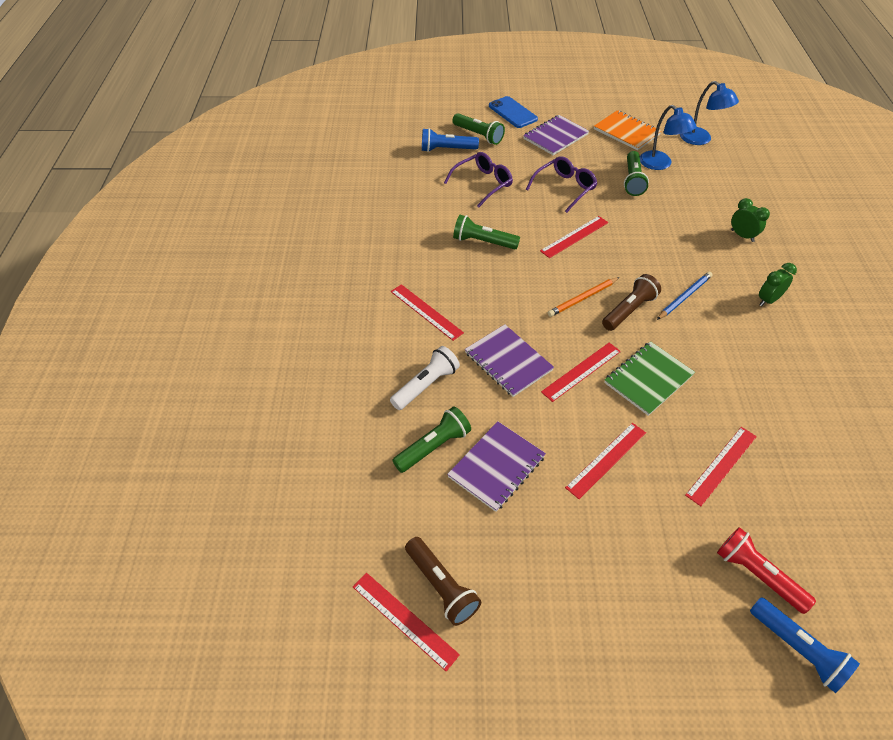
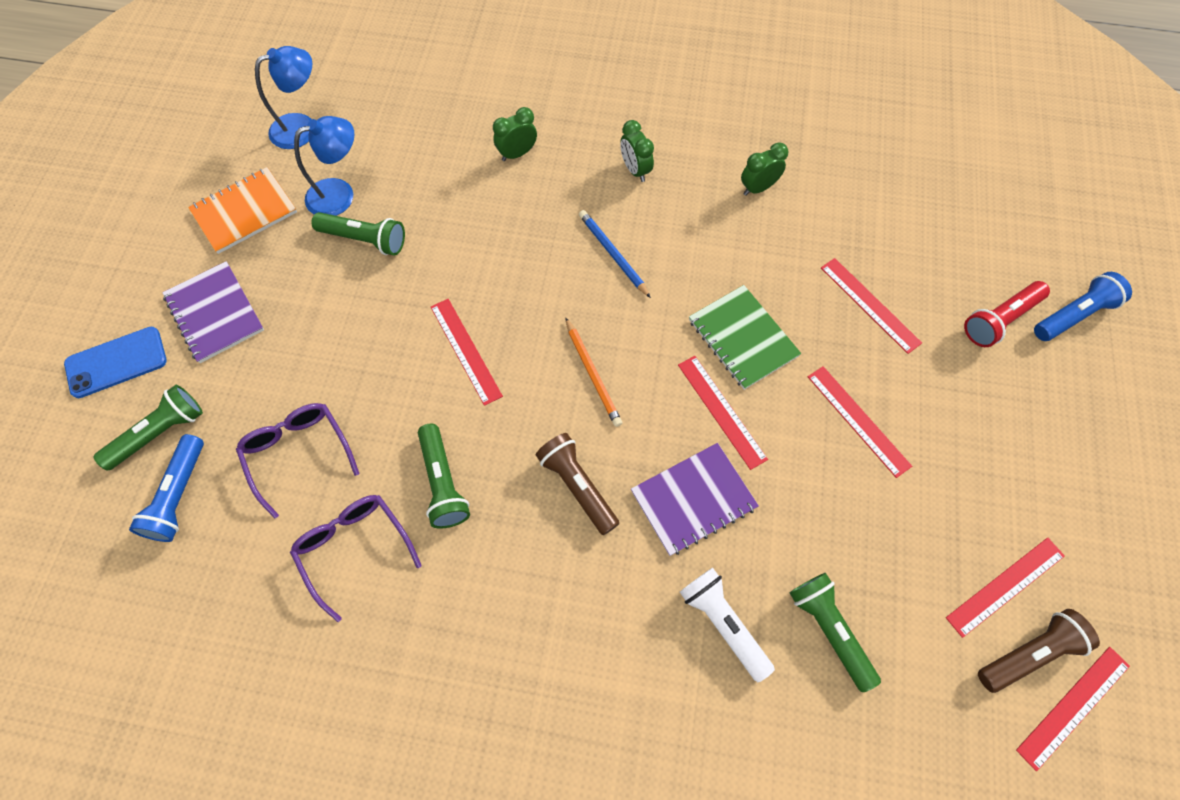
camera: 80 degrees left, 15 degrees up
red ruler [391,284,464,341] -> red ruler moved to [946,538,1065,638]
purple notebook [447,421,546,512] -> none
green flashlight [453,215,520,249] -> green flashlight turned 45 degrees counterclockwise [418,424,470,529]
purple glasses [526,156,597,213] -> purple glasses moved to [290,495,422,622]
brown flashlight [602,274,661,331] -> brown flashlight moved to [536,433,619,535]
none -> green clock [741,142,788,196]

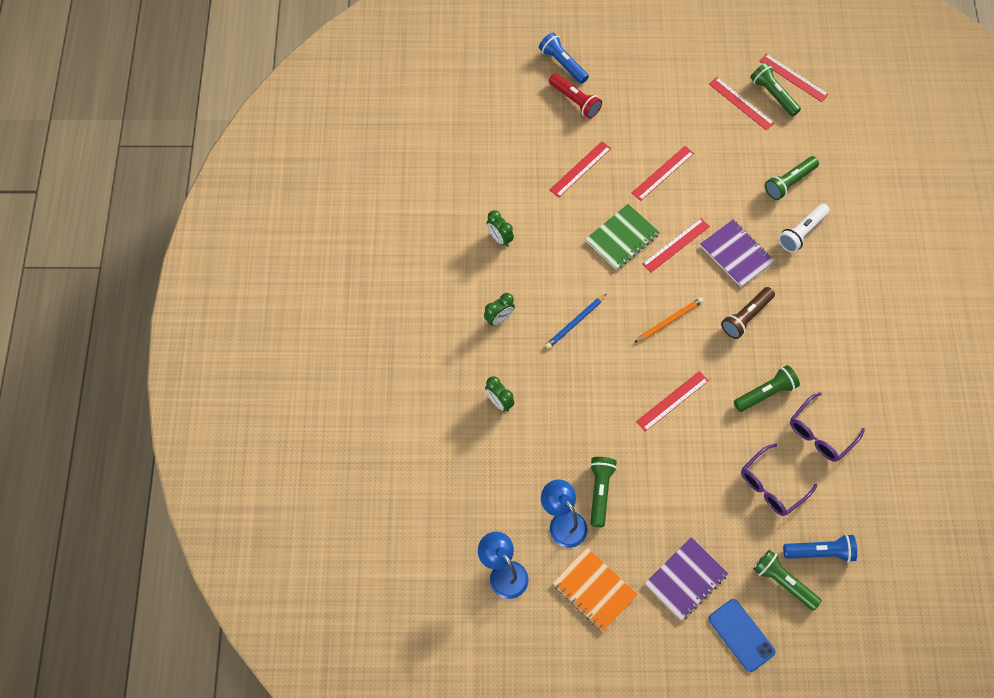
camera: 100 degrees left, 0 degrees up
brown flashlight [978,609,1100,693] -> green flashlight [750,63,801,116]

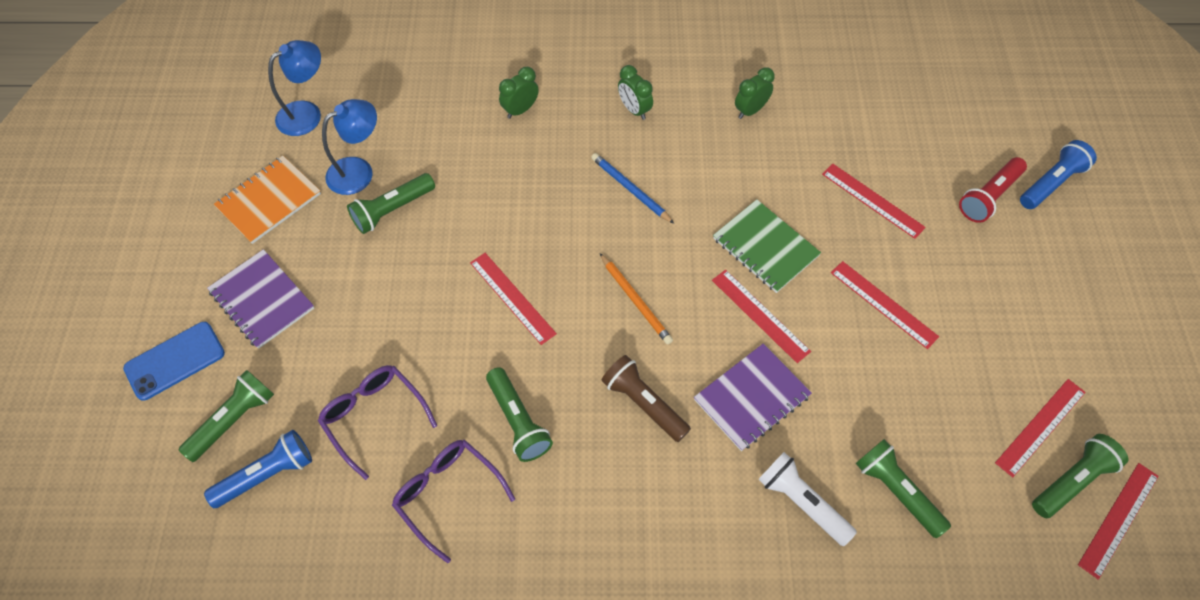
camera: 90 degrees right, 5 degrees down
green flashlight [590,457,617,527] -> green flashlight turned 135 degrees clockwise [347,173,435,234]
blue flashlight [783,534,857,562] -> blue flashlight turned 120 degrees counterclockwise [204,430,312,508]

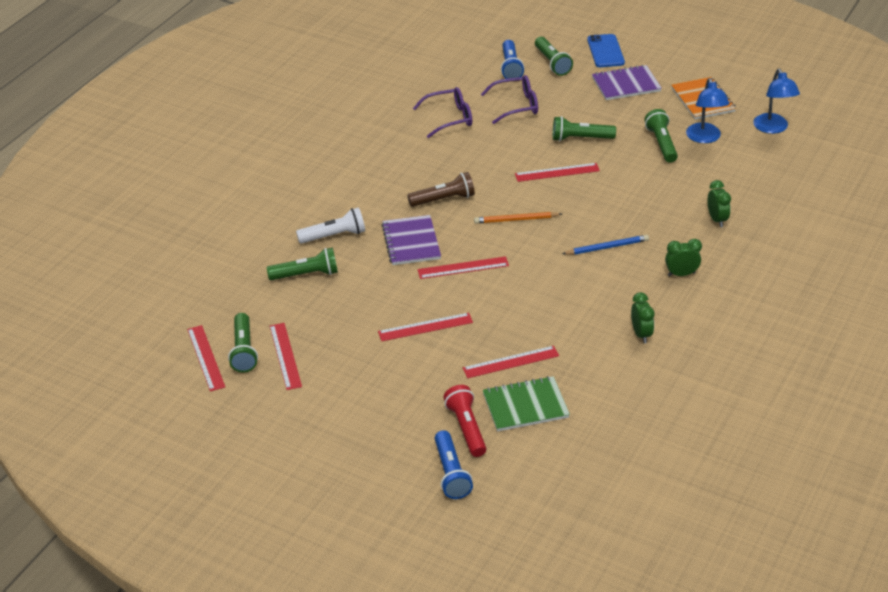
camera: 120 degrees right, 20 degrees down
green flashlight [486,367,553,462] -> green flashlight moved to [553,116,616,141]
green notebook [713,199,821,293] -> green notebook moved to [483,376,570,432]

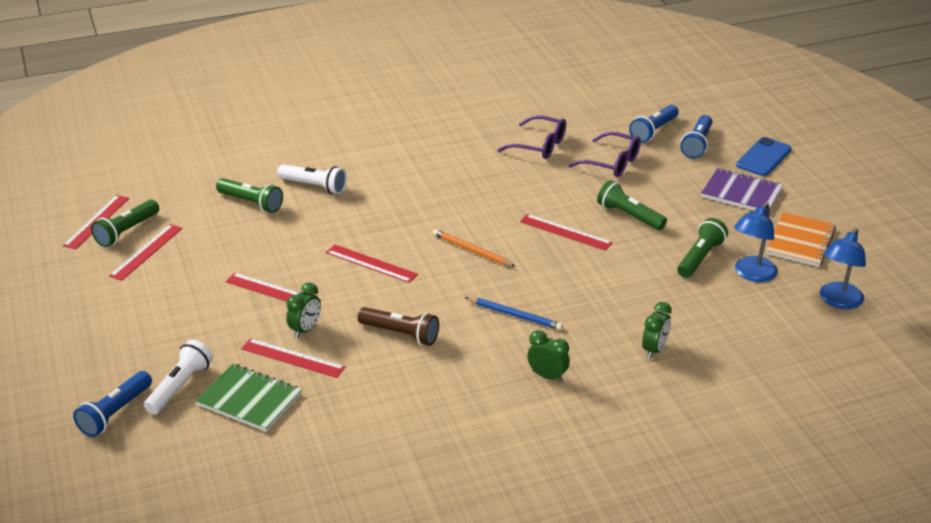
camera: 40 degrees right, 5 degrees down
purple notebook [381,215,441,265] -> none
brown flashlight [407,172,475,207] -> brown flashlight moved to [358,307,439,346]
red flashlight [443,385,486,457] -> white flashlight [144,340,213,415]
green flashlight [535,37,573,76] -> blue flashlight [680,115,712,158]
green clock [631,292,655,343] -> green clock moved to [286,282,321,338]

